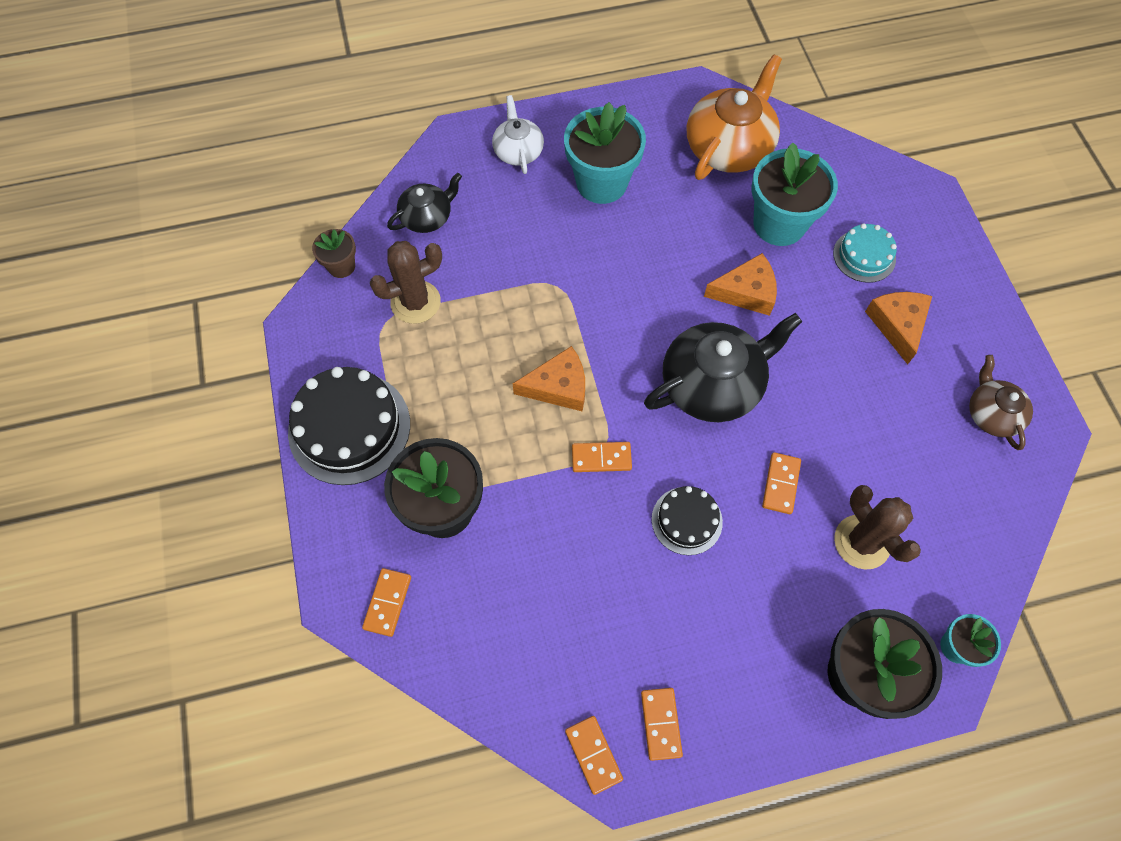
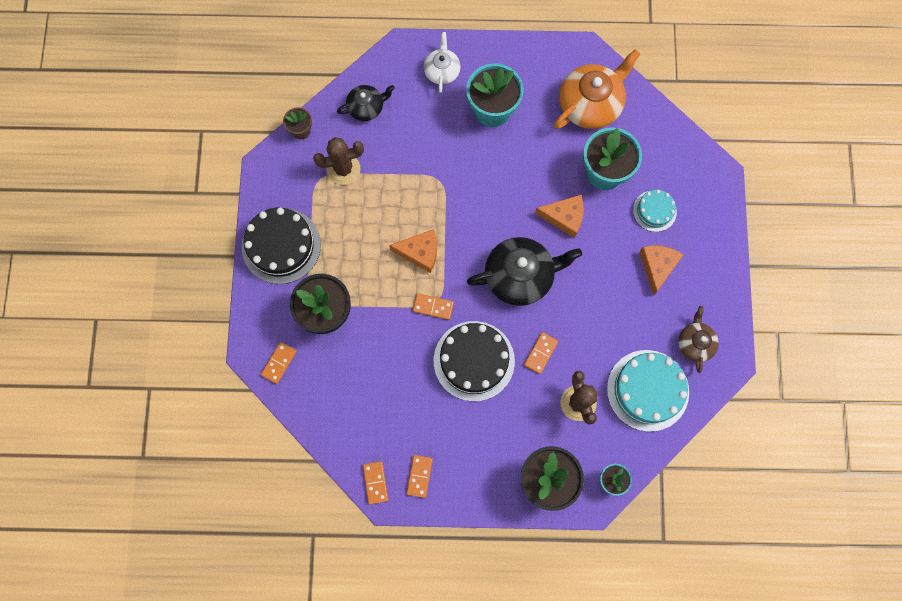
camera: 15 degrees right, 10 degrees up
black cake [652,486,723,555] -> black cake [434,321,515,402], size x1.79
none -> turquoise cake [607,350,689,432]

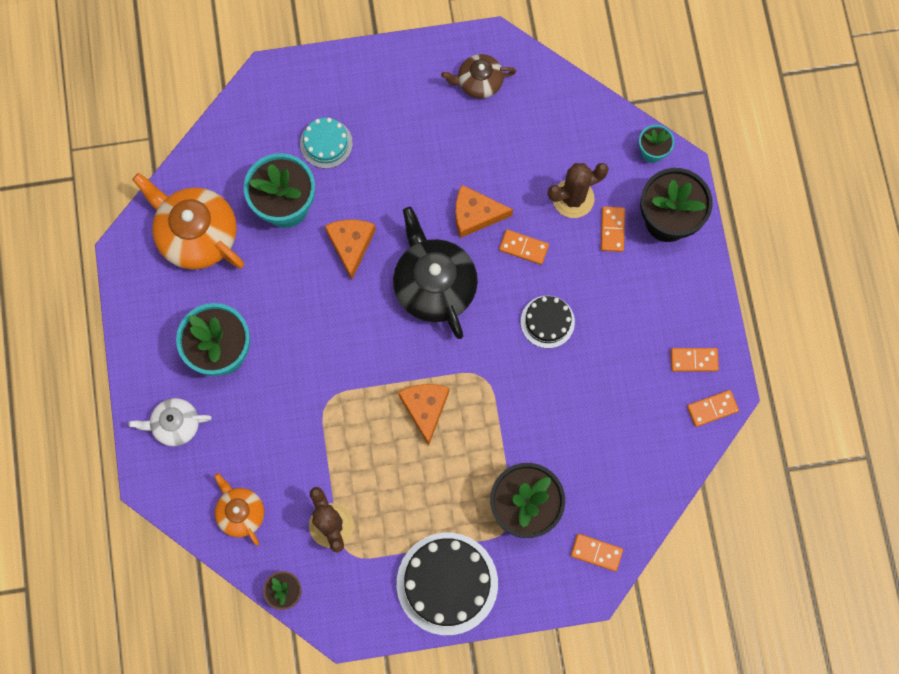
camera: 100 degrees left, 0 degrees up
black teapot [337,85,395,121] -> orange teapot [214,473,264,546]
orange domino [413,293,454,320] -> orange domino moved to [601,206,625,252]
black cake [434,321,515,402] -> black cake [521,296,575,348], size x0.56
turquoise cake [607,350,689,432] -> none
orange cheese [640,245,684,296] -> orange cheese moved to [455,185,513,238]

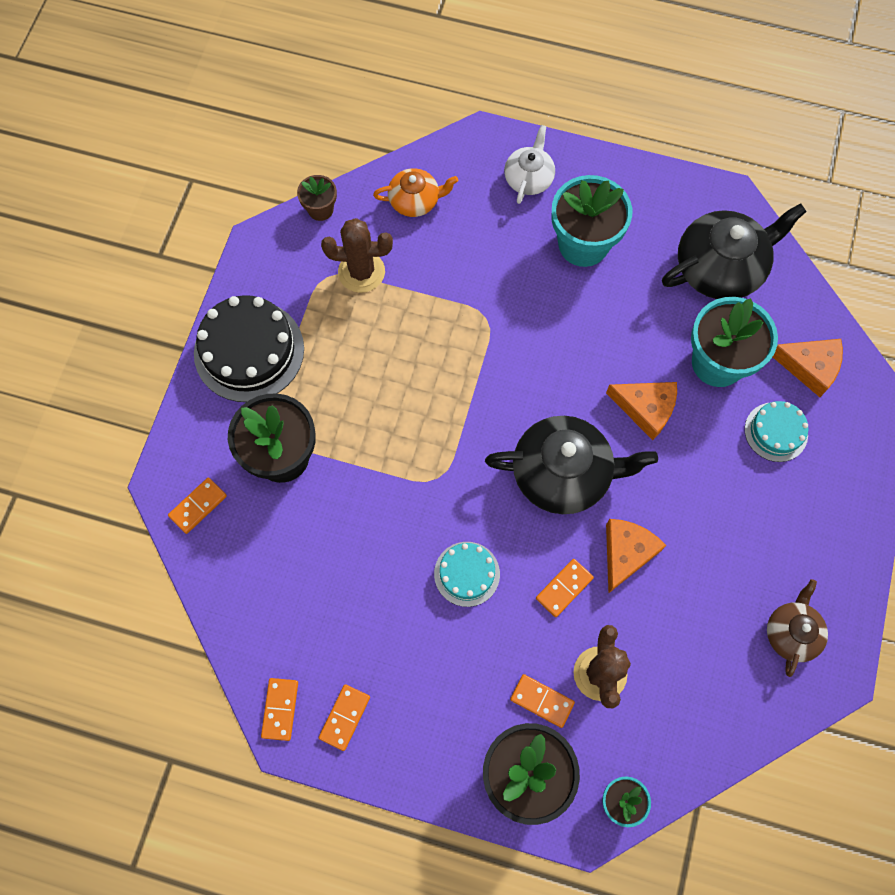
camera: 115 degrees right, 5 degrees down
orange teapot [132,173,244,270] -> black teapot [662,203,807,299]
orange cheese [398,384,449,446] -> orange cheese moved to [773,339,843,397]
black cake [521,296,575,348] -> turquoise cake [434,542,500,607]

